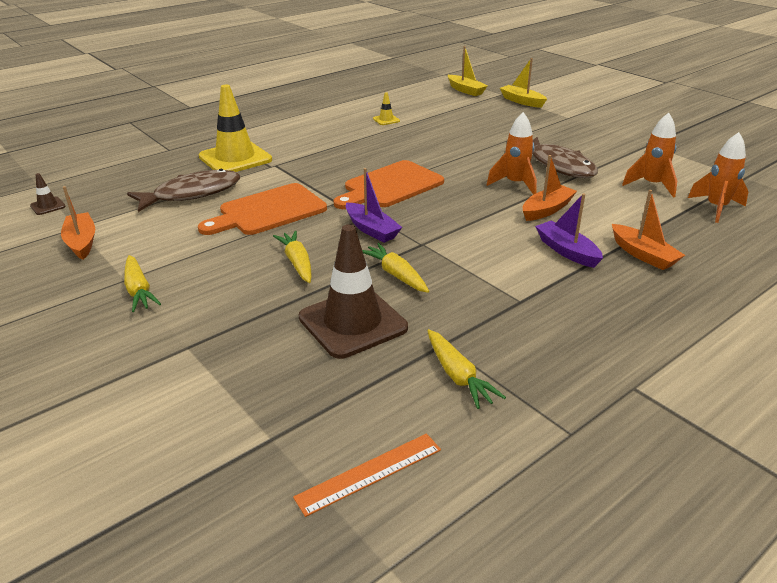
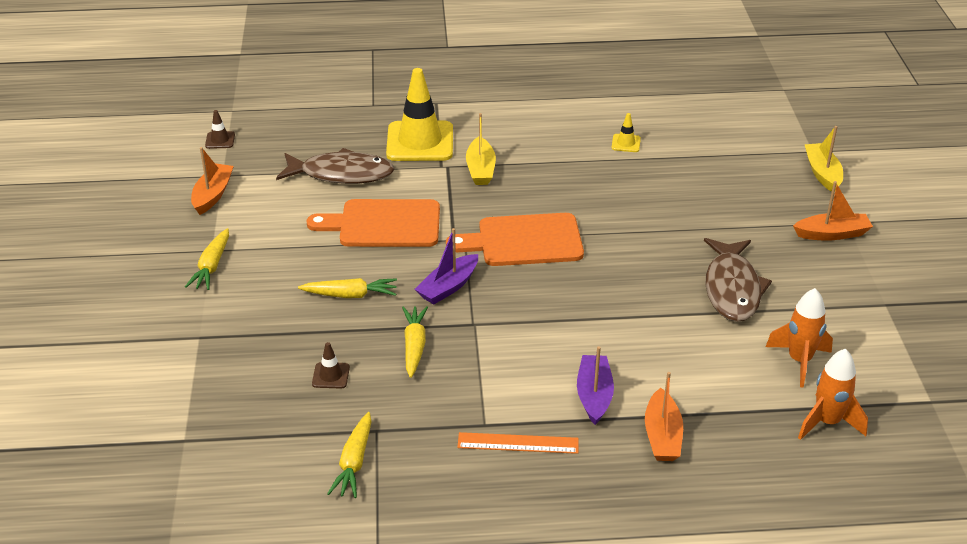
camera: 35 degrees right, 5 degrees up
yellow carrot [273,231,312,283] -> yellow carrot turned 75 degrees clockwise [298,278,397,298]
orange ruler [293,434,441,517] -> orange ruler moved to [457,432,579,454]
brown traffic cone [299,224,408,359] -> brown traffic cone [312,342,350,388], size x0.42
purple boat [346,168,402,243] -> purple boat turned 45 degrees clockwise [415,228,478,304]
yellow boat [448,46,488,96] -> yellow boat moved to [466,113,496,185]
orange rocket [487,112,537,195] -> none
orange boat [523,155,577,221] -> orange boat moved to [793,181,873,241]

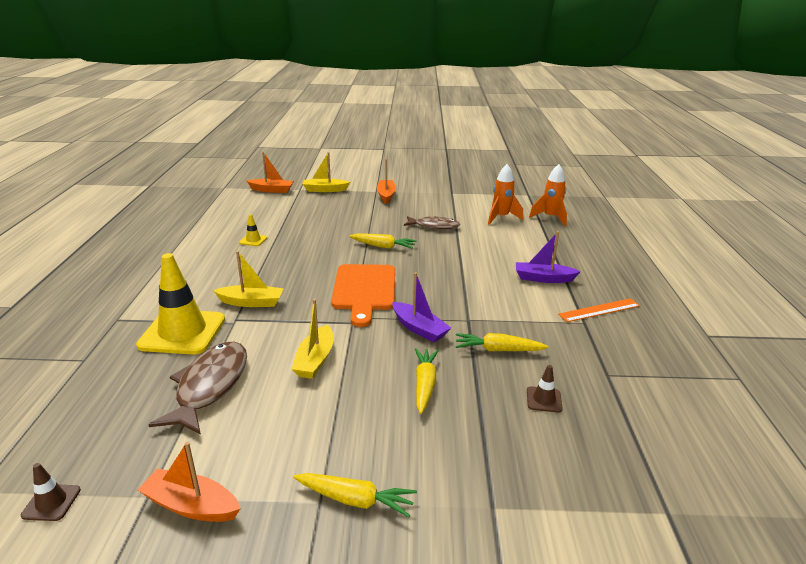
camera: 85 degrees left, 10 degrees down
orange cutting board [306,199,440,247] -> yellow boat [292,299,333,379]
yellow carrot [327,412,372,498] -> yellow carrot moved to [349,234,417,249]
orange ruler [457,432,579,454] -> orange ruler turned 60 degrees clockwise [558,298,640,322]
orange boat [645,372,683,461] -> orange boat moved to [247,152,294,193]
brown fish [704,238,772,322] -> brown fish [404,216,460,229], size x0.66

